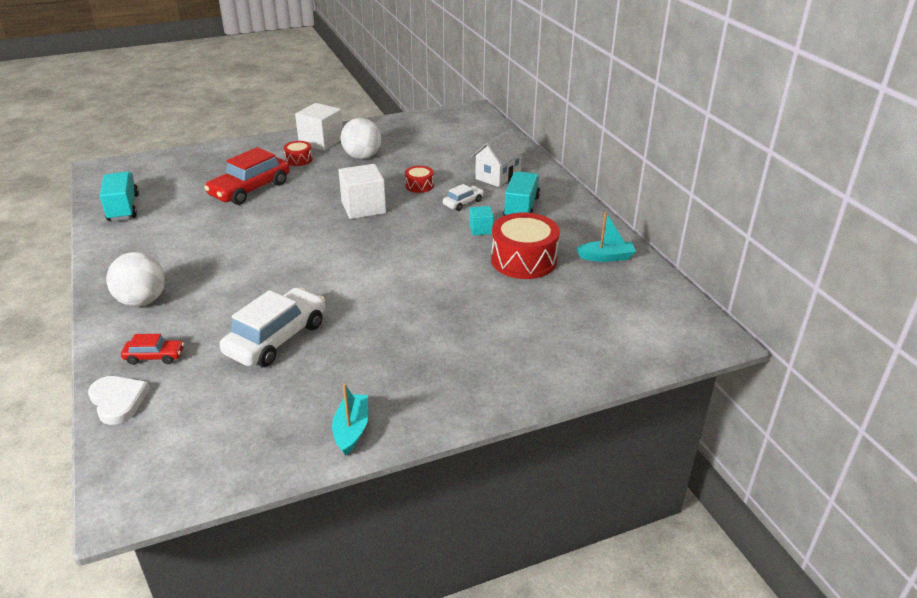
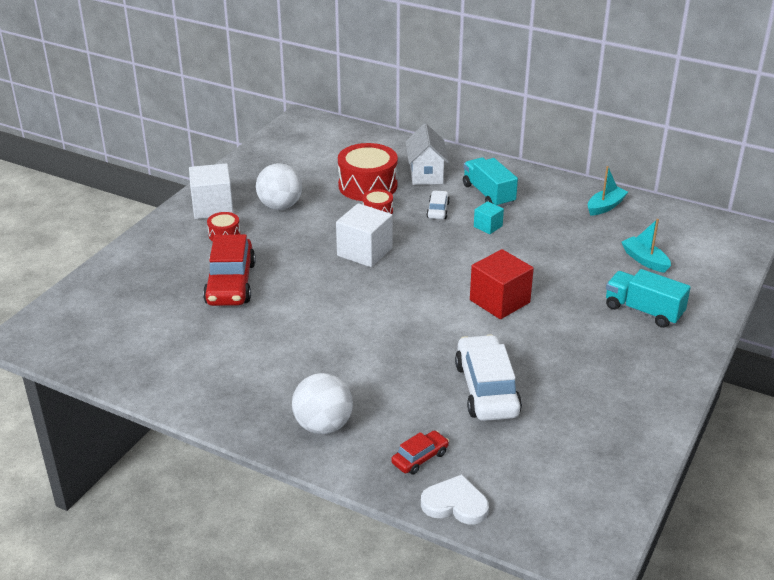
camera: 40 degrees left, 0 degrees up
turquoise truck [100,171,139,221] -> turquoise truck moved to [606,269,691,328]
turquoise boat [332,383,368,456] -> turquoise boat moved to [622,219,671,273]
red drum [491,213,560,279] -> red drum moved to [338,143,398,201]
none -> red cube [470,249,534,319]

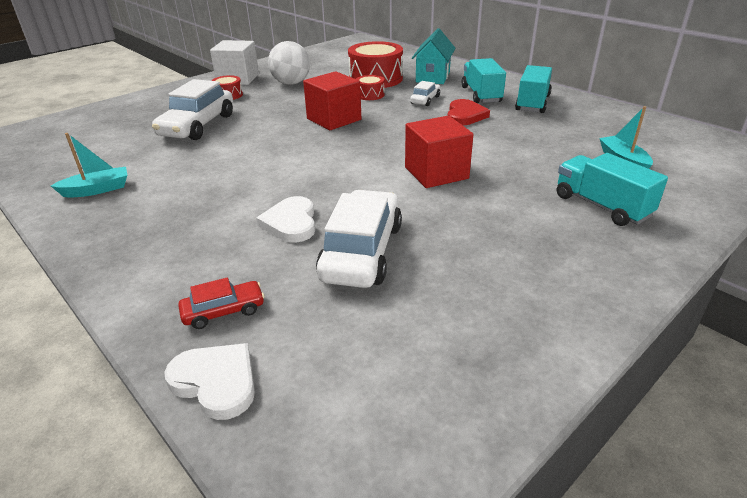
camera: 20 degrees right, 0 degrees up
red car [203,234,256,306] -> white car [152,79,233,140]
white ball [292,373,353,434] -> none
white cube [336,203,393,267] -> red cube [303,71,361,130]
white house [405,123,449,185] -> turquoise house [412,28,455,84]
turquoise cube [474,201,504,234] -> red heart [448,99,490,126]
turquoise boat [588,166,628,216] -> turquoise boat moved to [51,133,127,198]
none -> white heart [256,196,315,243]
none -> turquoise truck [515,65,552,113]

